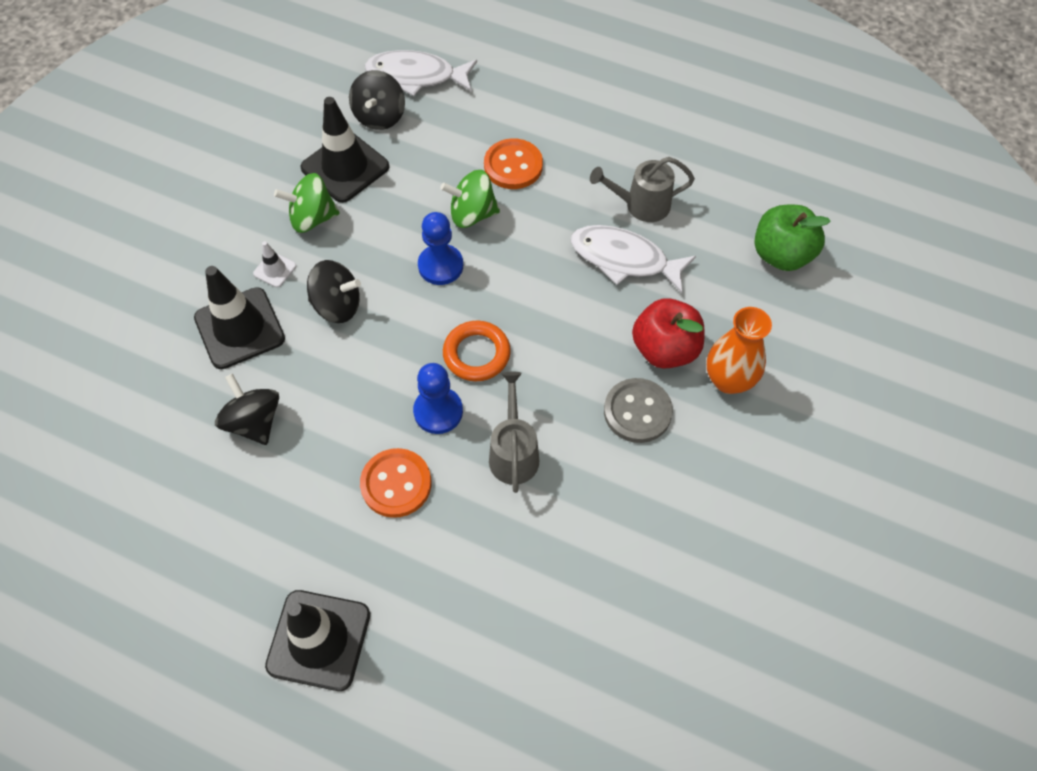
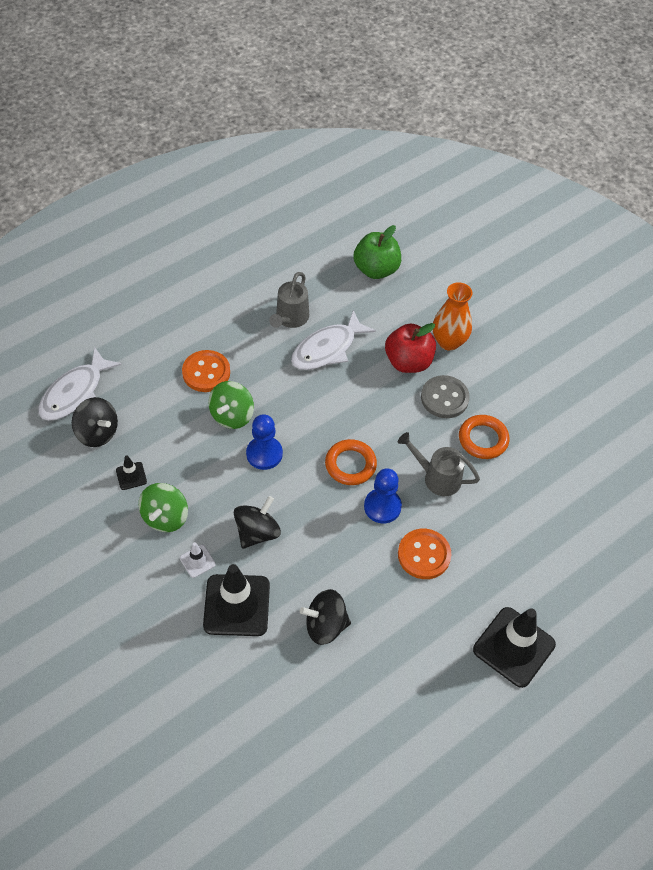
camera: 65 degrees left, 5 degrees down
black traffic cone [301,97,389,203] -> black traffic cone [116,455,147,490], size x0.46
none -> orange ring [459,415,510,459]

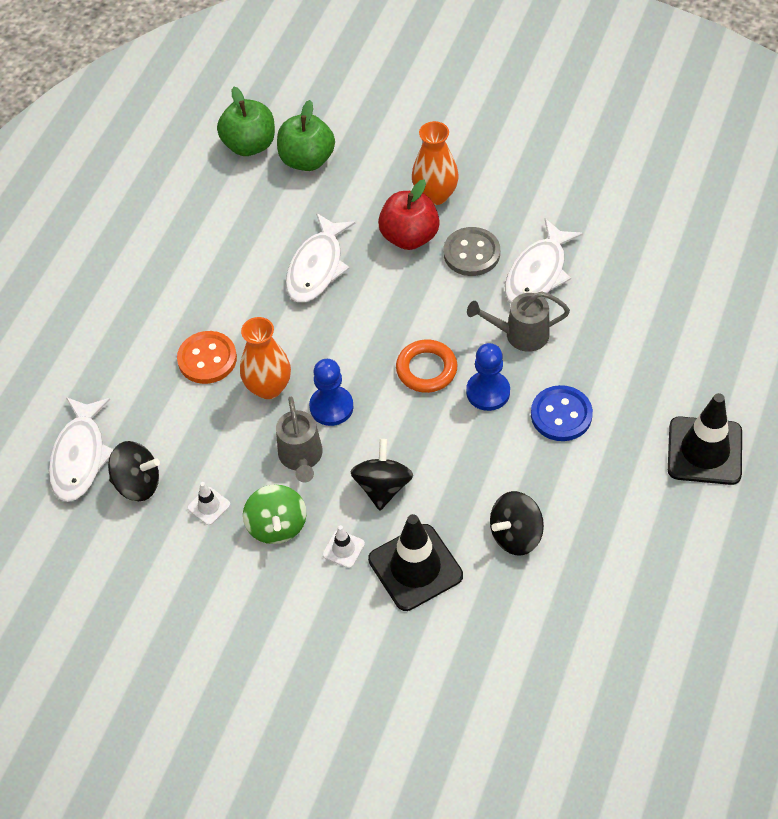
camera: 25 degrees left, 0 degrees up
black traffic cone [116,455,147,490] -> white traffic cone [187,482,231,525]
green spinning top [208,381,254,429] -> orange vase [240,317,291,399]
grey watering can [269,272,309,328] -> grey watering can moved to [276,397,323,482]
orange button [398,529,452,579] -> blue button [531,385,593,441]
orange ring [459,415,510,459] -> white fish [505,219,583,303]
none -> green apple [217,87,275,156]

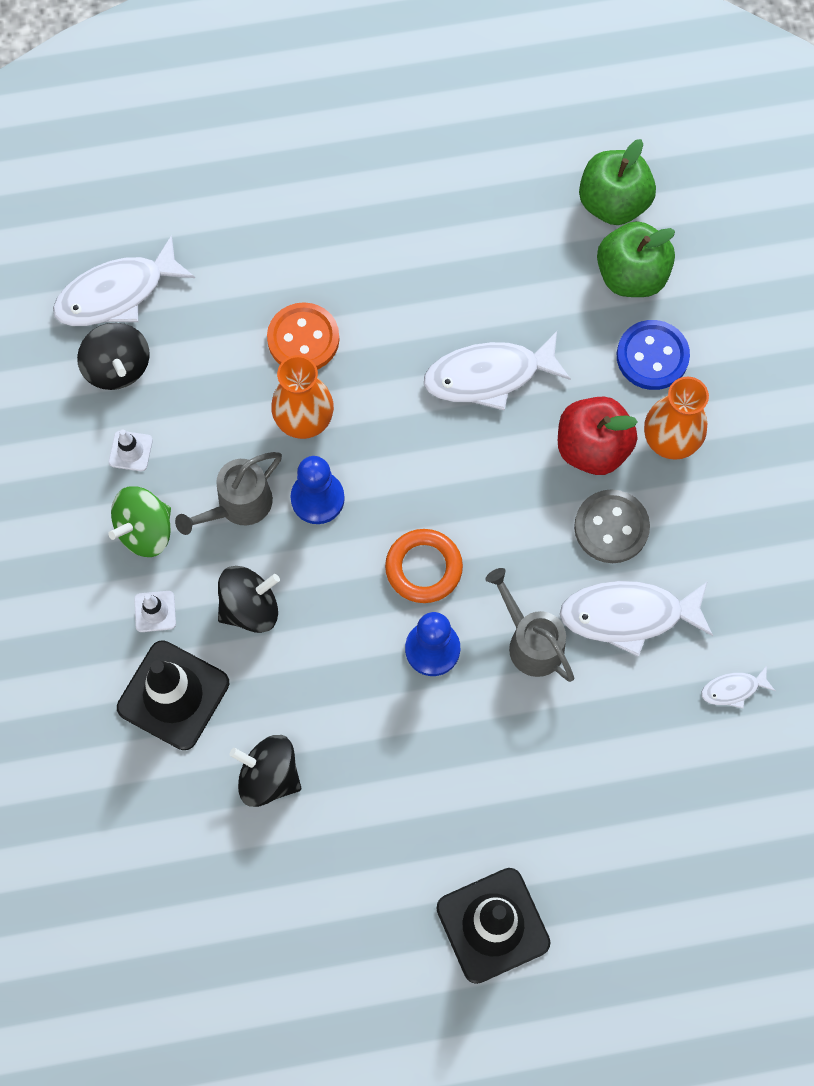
camera: 55 degrees right, 15 degrees up
blue button [531,385,593,441] -> blue button moved to [617,320,690,390]
none -> white fish [702,666,775,709]

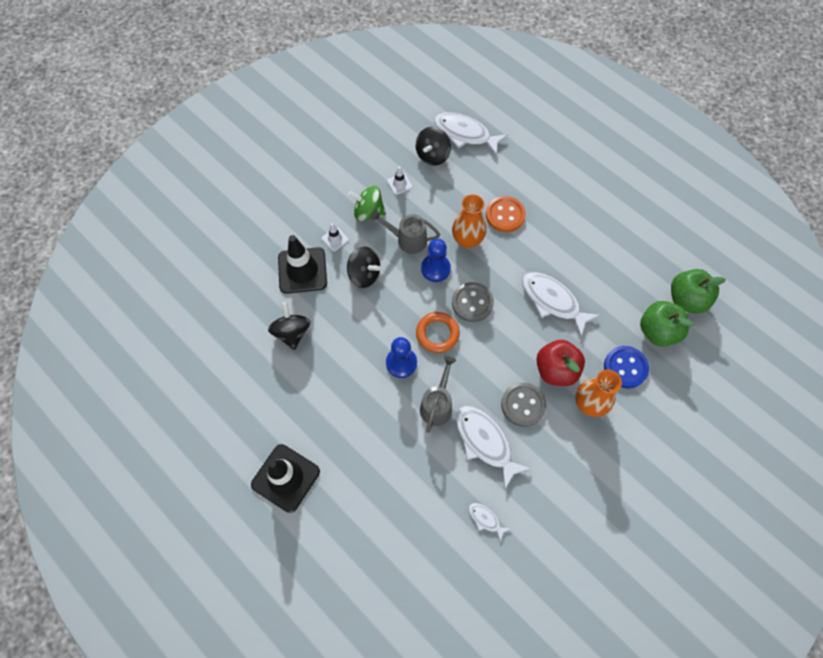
camera: 55 degrees right, 5 degrees down
none -> grey button [452,282,494,322]

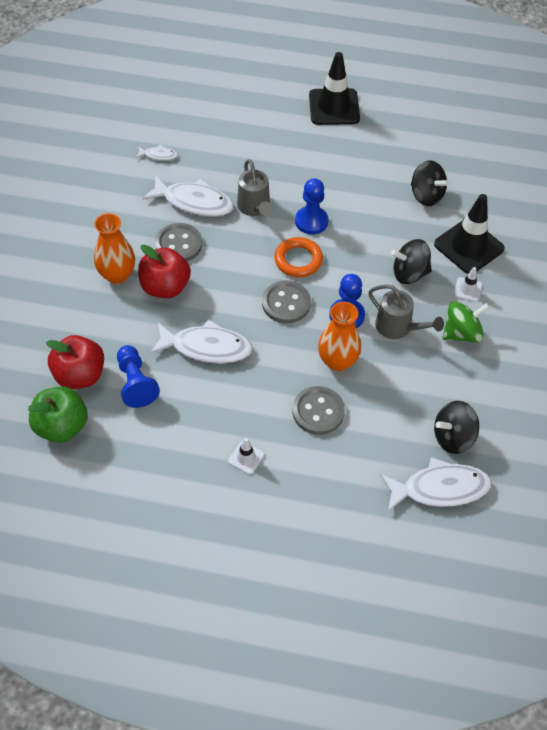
camera: 145 degrees right, 10 degrees down
grey watering can [370,210,440,254] -> grey watering can turned 60 degrees clockwise [368,284,444,339]
white traffic cone [387,166,412,195] -> white traffic cone moved to [228,438,264,474]
black spinning top [416,127,451,166] -> black spinning top turned 105 degrees counterclockwise [434,401,479,454]
orange button [486,196,526,232] -> grey button [292,386,345,435]
blue button [604,346,649,389] -> none
green apple [640,301,693,347] -> red apple [46,335,104,389]
none -> blue pawn [117,345,160,408]

